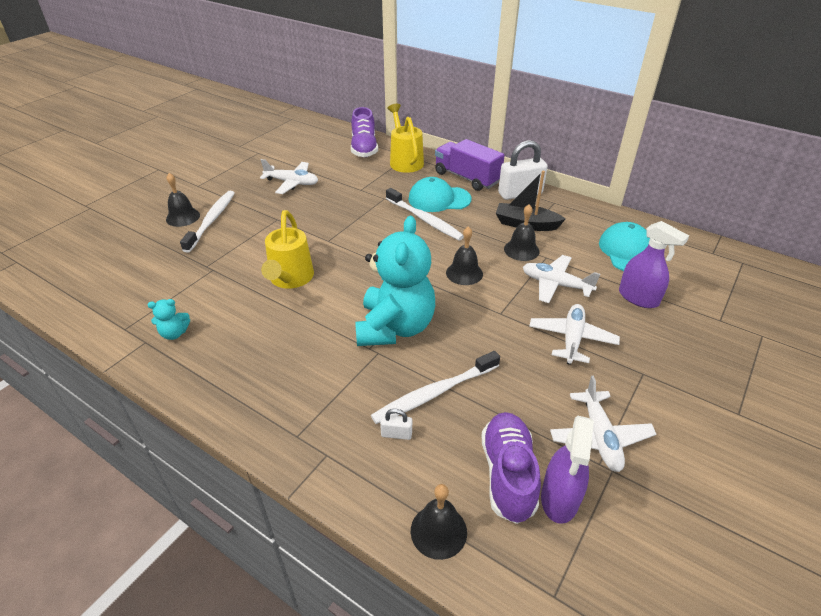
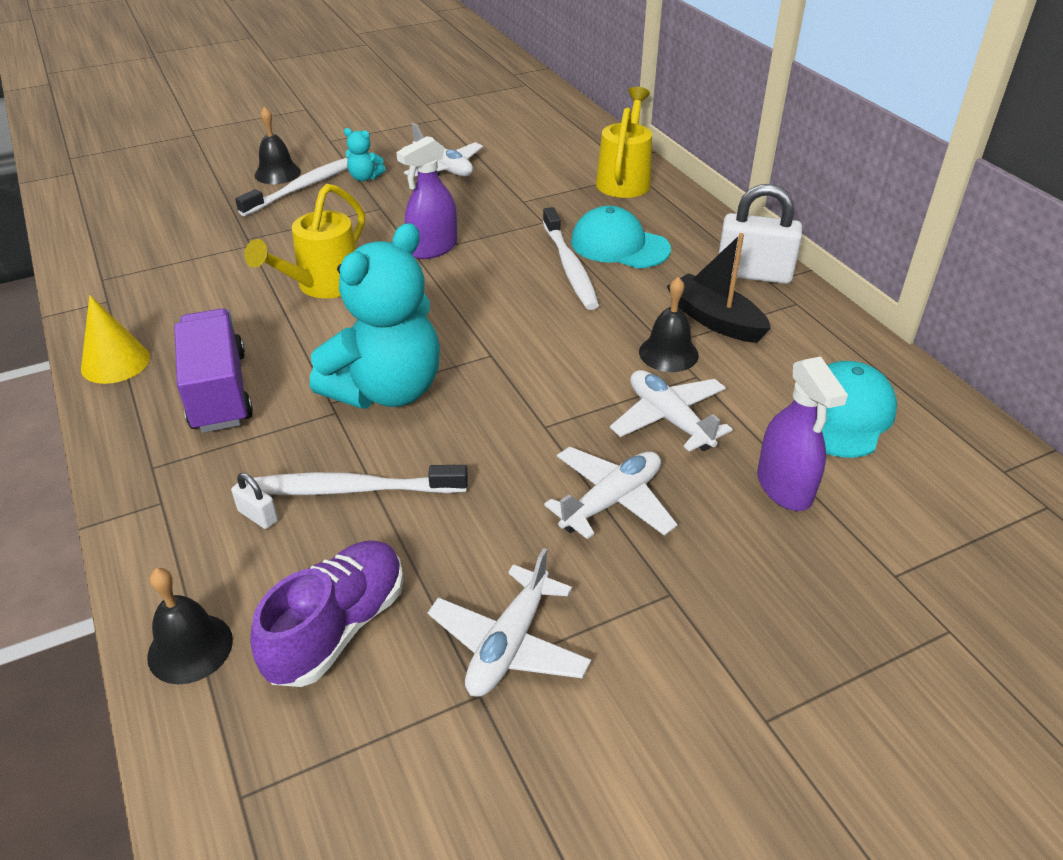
camera: 30 degrees right, 0 degrees up
turquoise teddy bear [148,299,190,340] -> turquoise teddy bear moved to [344,128,386,181]
purple shoe [351,107,378,157] -> none
purple truck [435,139,505,191] -> purple truck moved to [174,308,253,433]
black bell [446,226,483,285] -> none
purple spray bottle [541,416,594,524] -> purple spray bottle moved to [396,136,457,259]
none -> yellow cone [81,295,150,384]

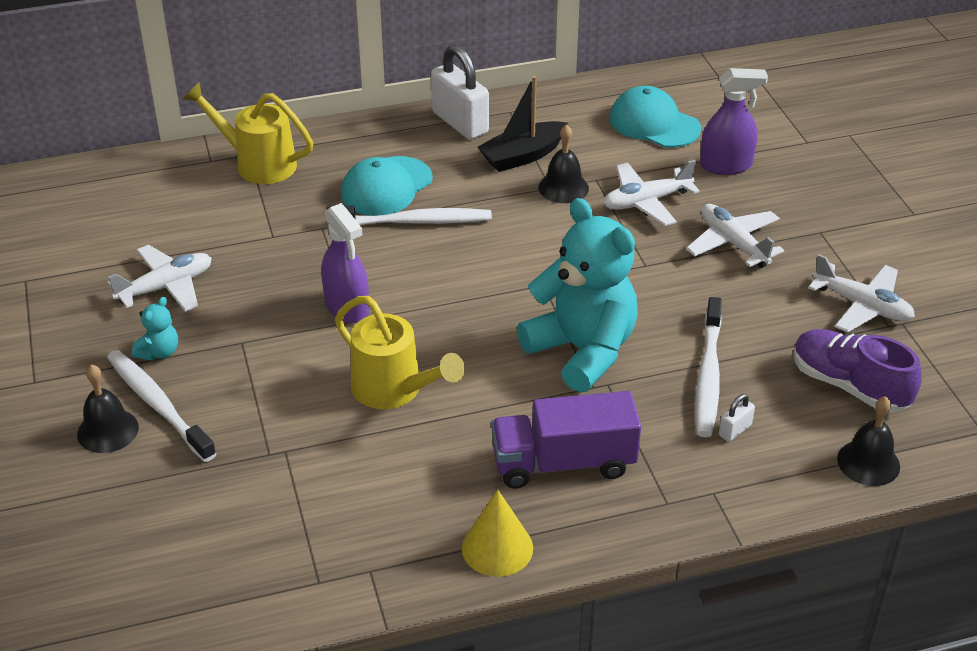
camera: 80 degrees left, 0 degrees up
white padlock [718,184,802,284] -> white padlock turned 60 degrees counterclockwise [431,45,489,140]

